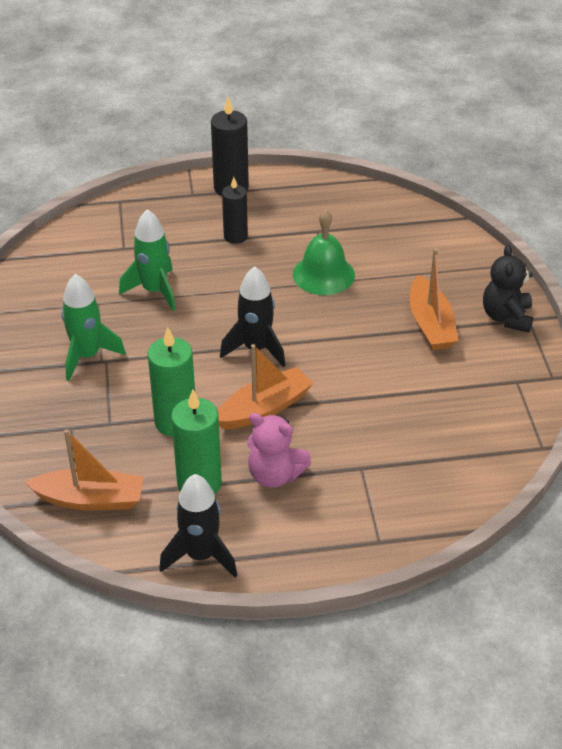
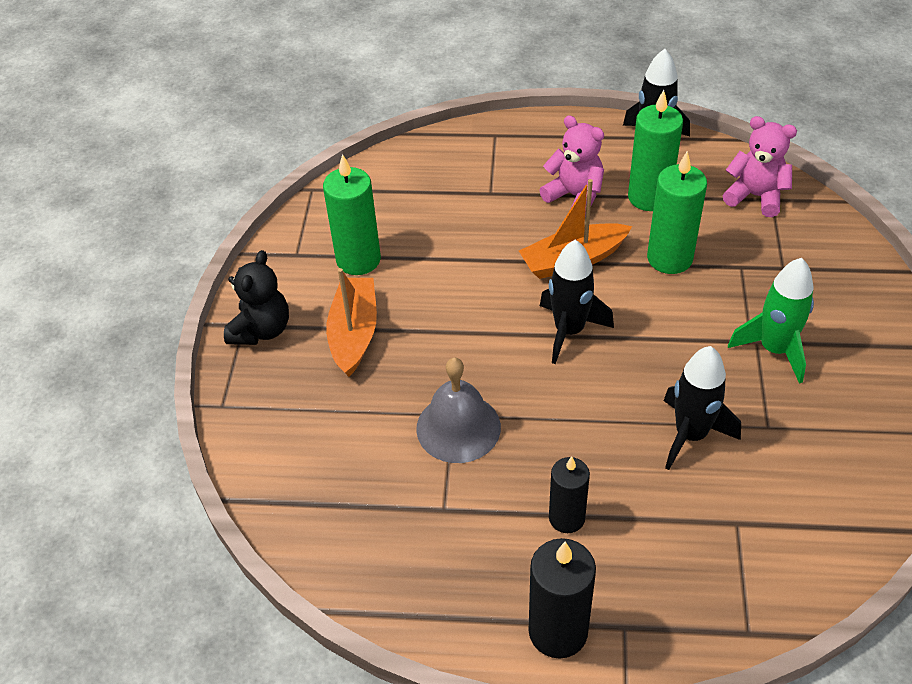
camera: 165 degrees left, 5 degrees up
orange boat [25,429,144,510] -> pink teddy bear [723,116,797,217]
green rocket [119,209,176,311] -> black rocket [664,346,741,470]
green bell [293,209,355,295] -> grey bell [416,357,501,463]
none -> green candle [323,154,381,275]

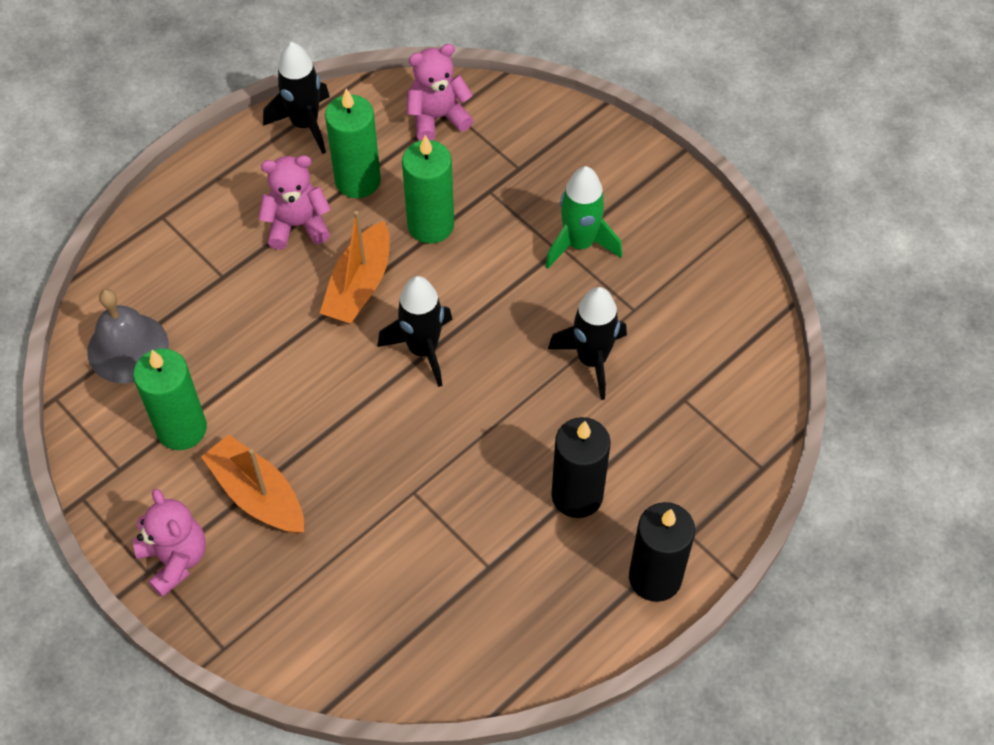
camera: 50 degrees left, 10 degrees up
black teddy bear [224,250,289,345] -> pink teddy bear [133,489,206,597]
grey bell [416,357,501,463] -> grey bell moved to [88,289,169,384]
black candle [549,456,590,533] -> black candle [551,417,611,518], size x1.51

